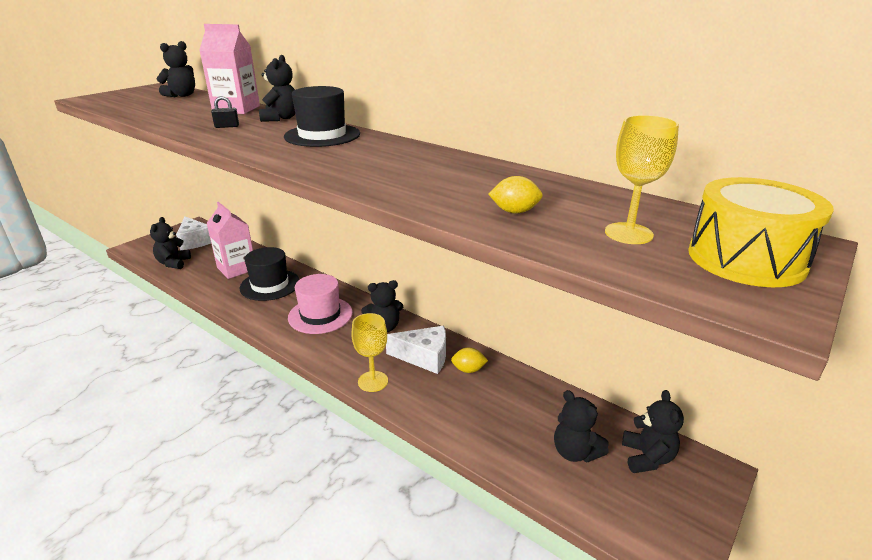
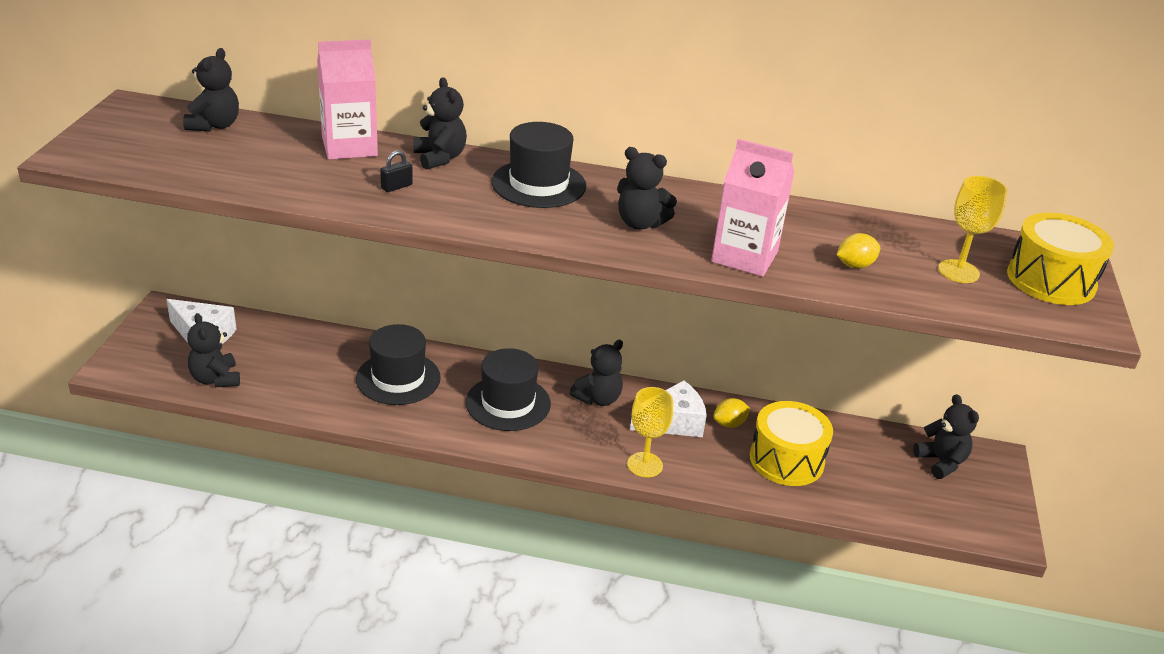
camera: 30 degrees left, 5 degrees up
pink carton [207,202,253,279] -> pink carton moved to [711,139,794,277]
pink hat [288,274,353,334] -> black hat [466,348,551,431]
black teddy bear [554,390,609,462] -> black teddy bear moved to [617,147,677,230]
none -> yellow drum [750,401,833,486]

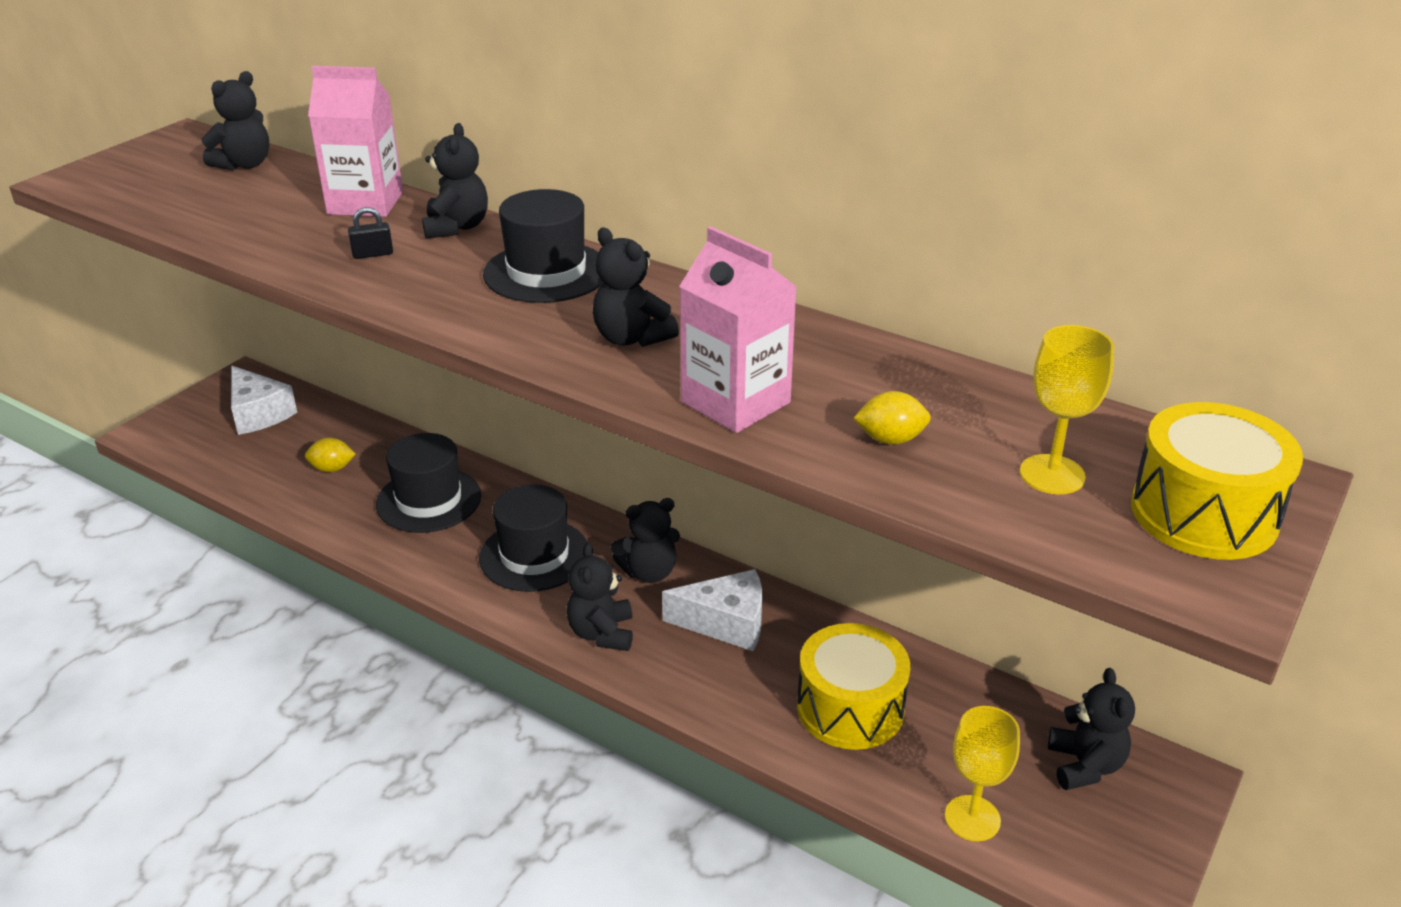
camera: 25 degrees right, 0 degrees up
black teddy bear [187,313,240,387] -> black teddy bear moved to [567,543,633,651]
yellow goblet [627,387,673,478] -> yellow goblet moved to [945,706,1020,841]
yellow lemon [713,398,750,428] -> yellow lemon moved to [305,438,355,472]

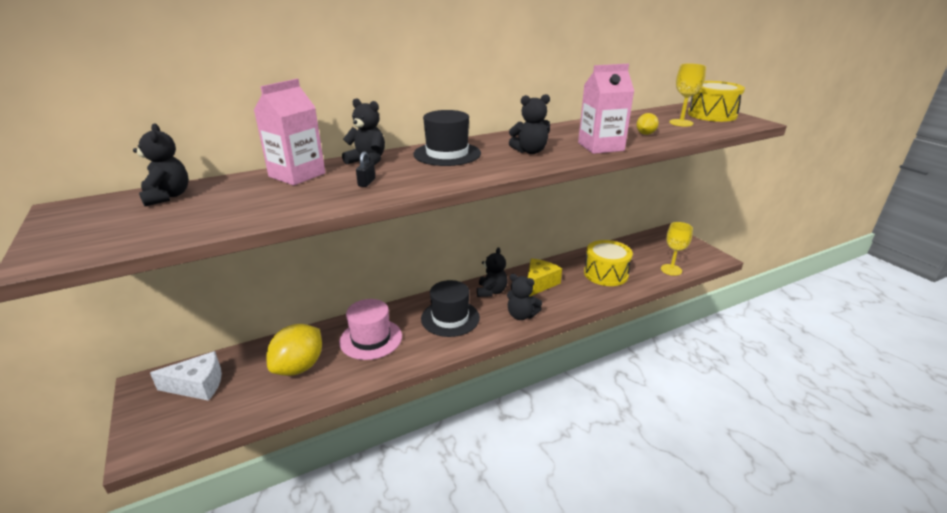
camera: 60 degrees left, 5 degrees down
yellow lemon [305,438,355,472] -> yellow lemon [267,324,322,376], size x2.07
black hat [376,433,481,533] -> pink hat [339,299,402,360]
white cheese [662,569,762,651] -> yellow cheese [528,258,562,296]
black teddy bear [1048,668,1135,790] -> none

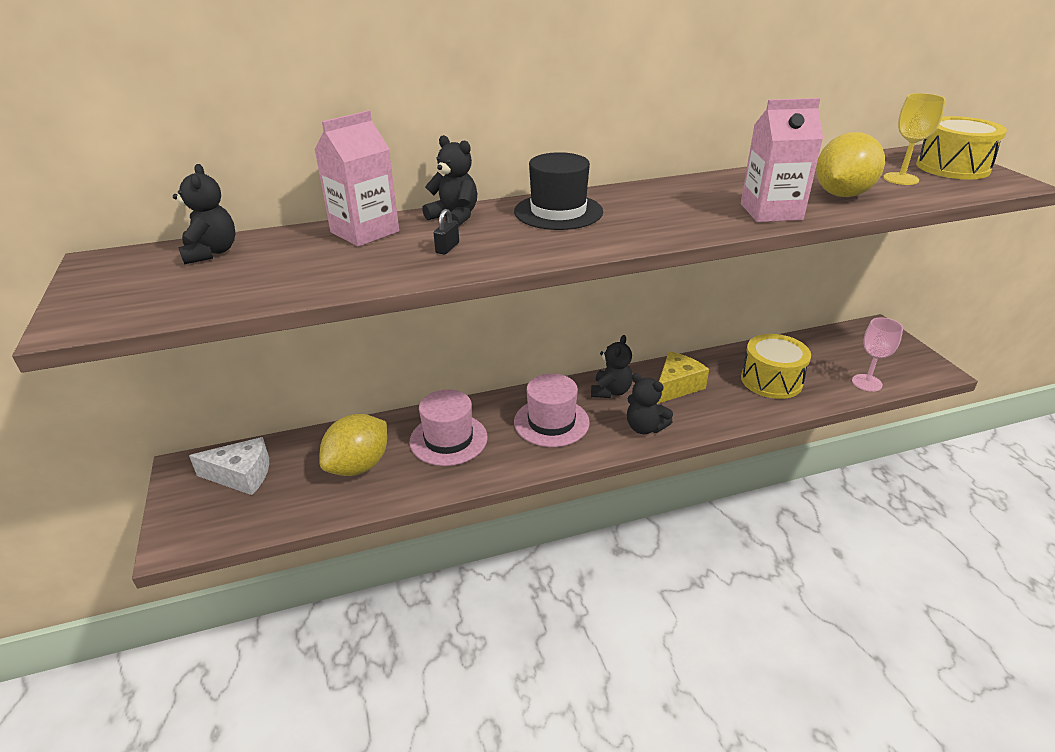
camera: 10 degrees right, 5 degrees up
black hat [421,280,480,337] -> pink hat [514,373,590,447]
black teddy bear [509,94,550,154] -> none
yellow lemon [636,113,659,135] -> yellow lemon [816,132,885,197], size x2.07
yellow goblet [661,222,693,276] -> pink goblet [852,317,903,392]

